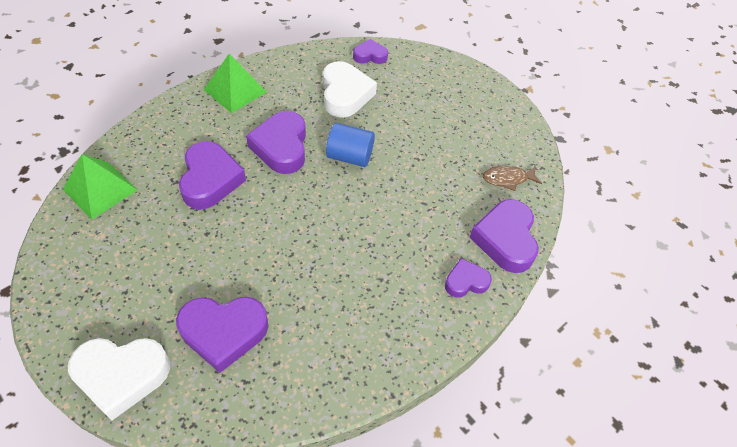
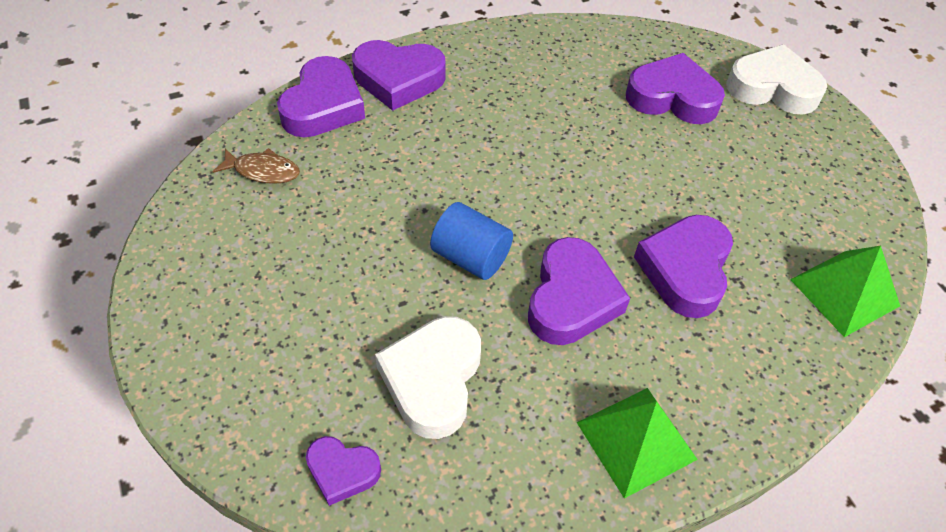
camera: 160 degrees left, 0 degrees up
purple heart [445,258,492,298] -> purple heart [352,40,446,111], size x1.75

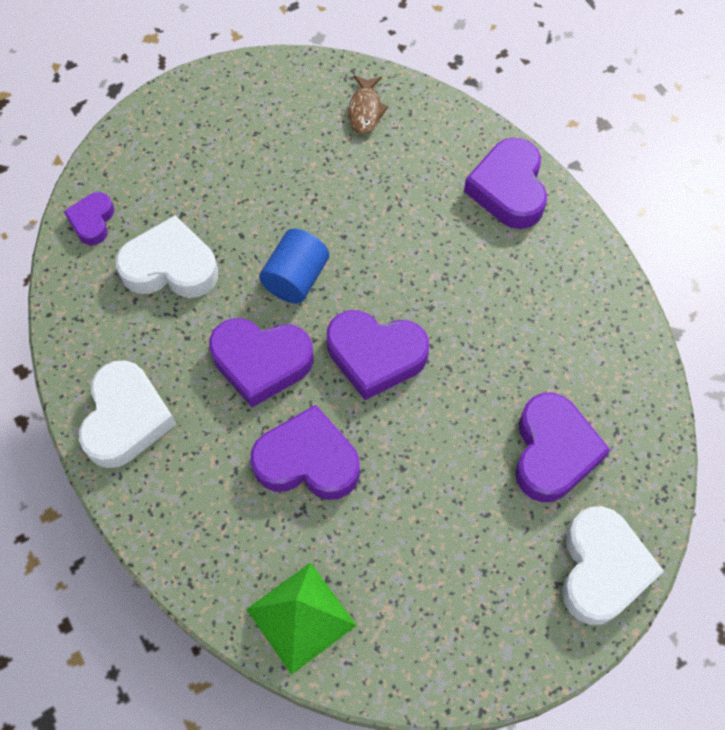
camera: 85 degrees right, 10 degrees up
purple heart [277,56,365,138] -> purple heart moved to [327,310,429,400]
green pyramid [576,388,698,499] -> white heart [79,360,176,468]

